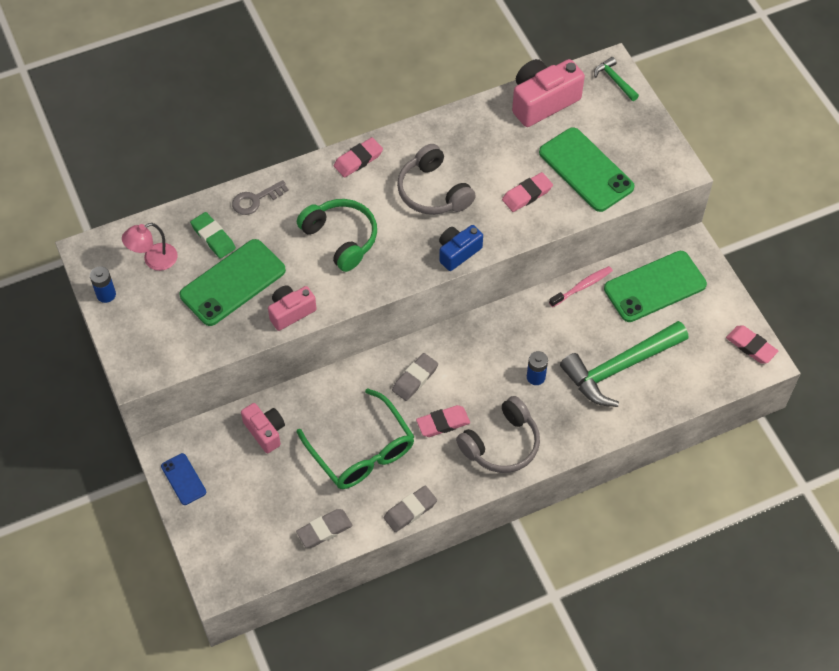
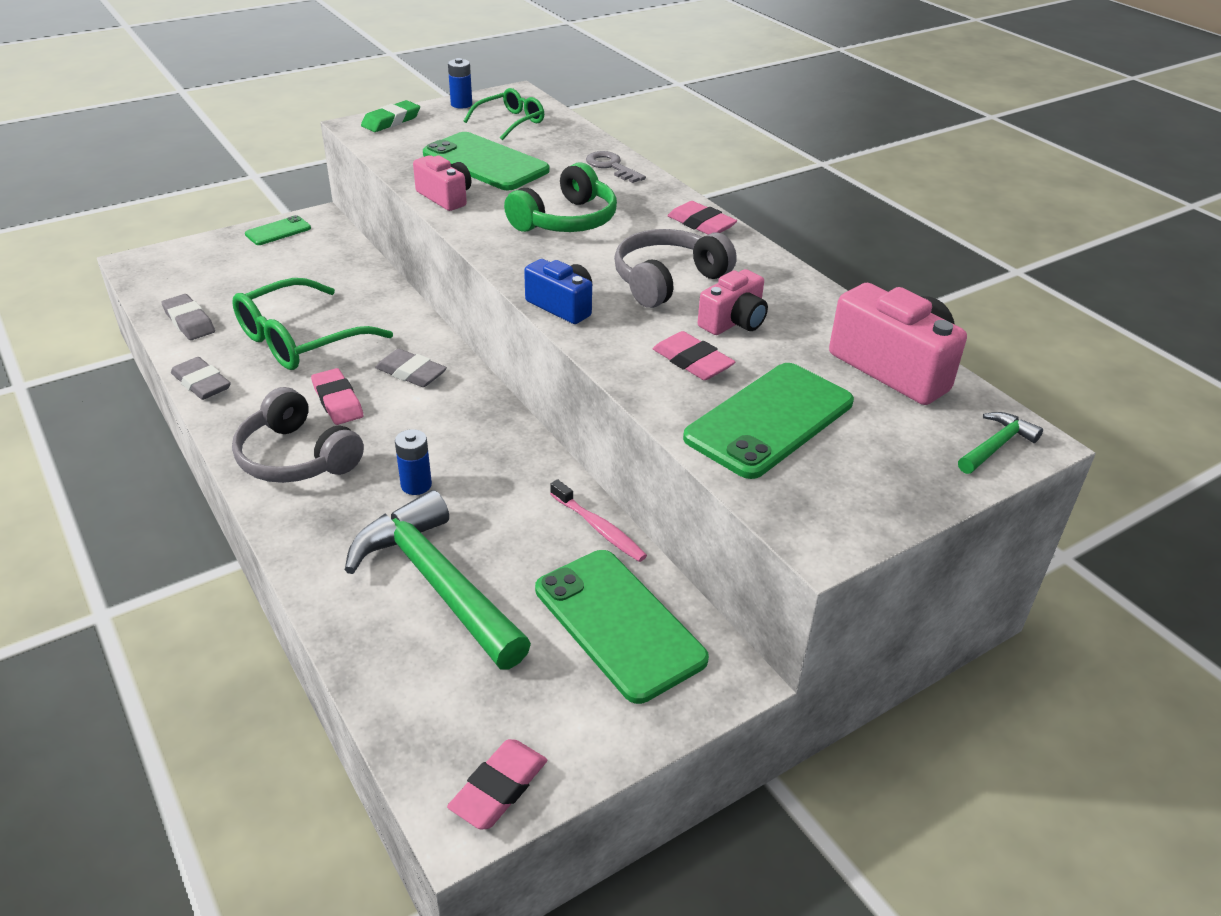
camera: 80 degrees right, 20 degrees down
pink lamp [122,223,178,271] -> green glasses [464,88,544,140]
blue phone [161,453,206,505] -> green phone [245,215,311,245]
green eraser [190,212,236,259] -> green eraser moved to [361,100,420,132]
pink camera [241,403,285,453] -> pink camera moved to [698,269,768,335]

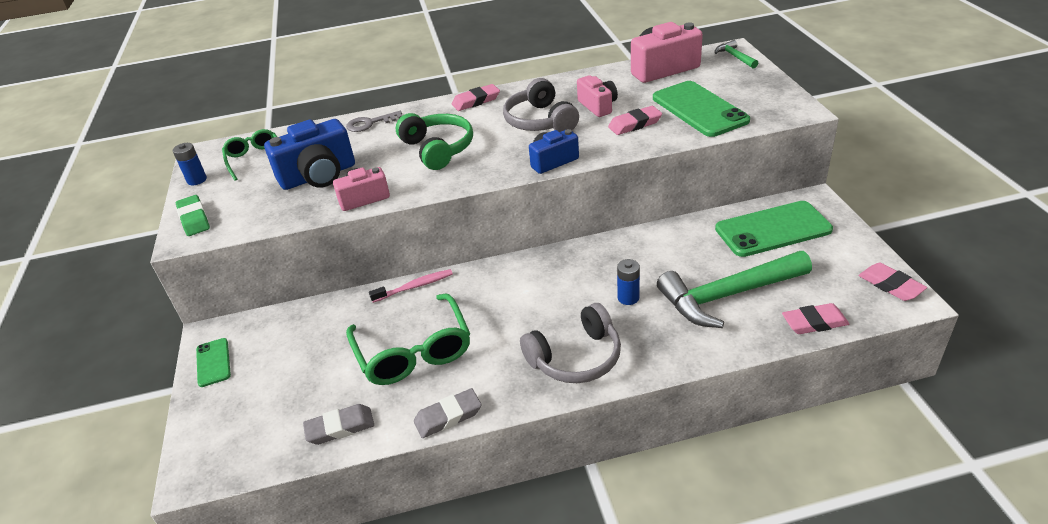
camera: 65 degrees left, 0 degrees up
pink eraser [311,368,363,425] -> pink eraser moved to [782,303,849,334]
grey eraser [375,349,447,387] -> none
green phone [423,132,550,190] -> blue camera [264,119,355,190]
pink toothbrush [550,479,647,562] -> pink toothbrush moved to [369,269,453,303]

